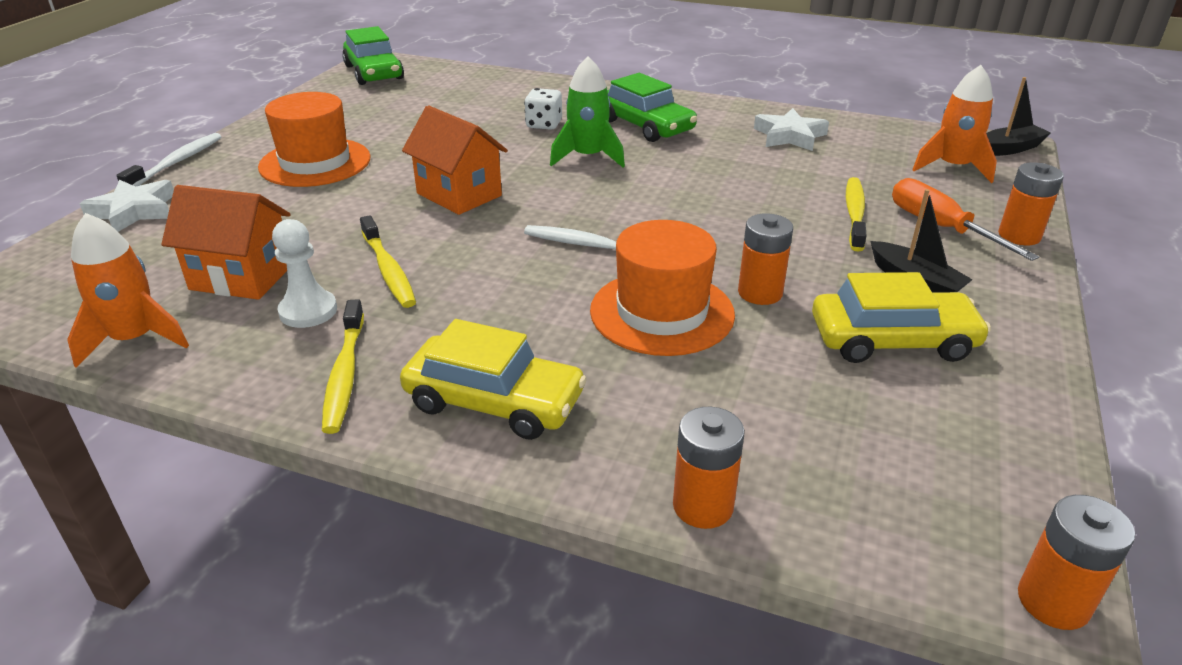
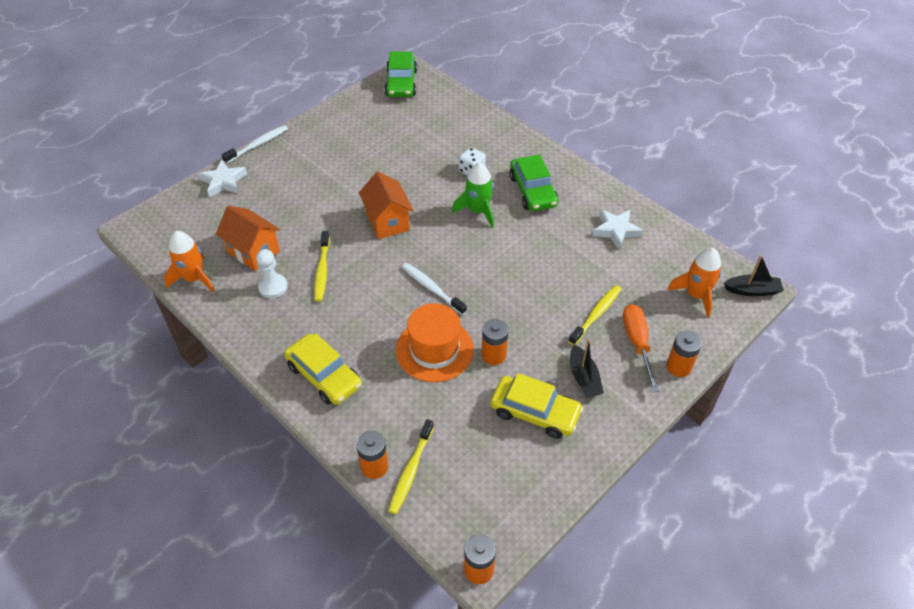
camera: 25 degrees right, 15 degrees up
orange hat [258,92,371,187] -> none
yellow toothbrush [322,299,364,434] -> yellow toothbrush moved to [388,419,434,514]

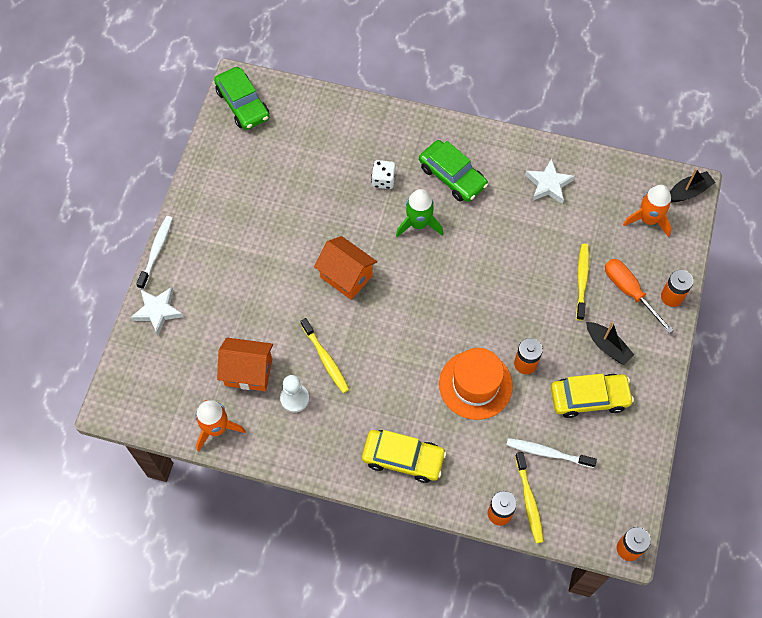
camera: 30 degrees left, 15 degrees up
white toothbrush [402,263,467,315] -> white toothbrush moved to [506,438,597,468]

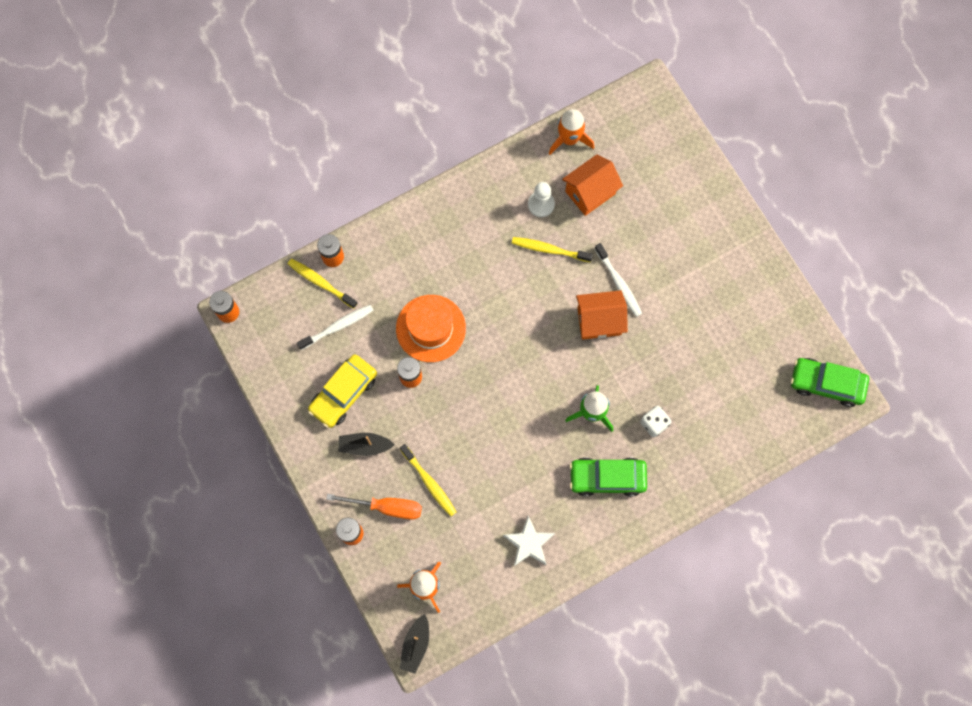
camera: 135 degrees right, 10 degrees up
white star [131,287,183,335] -> none
white toothbrush [136,216,173,289] -> white toothbrush moved to [595,243,642,317]
yellow car [362,430,446,483] -> none

